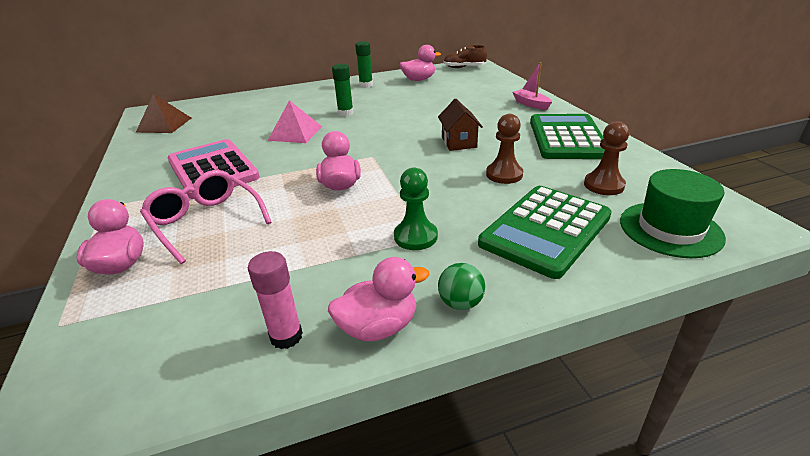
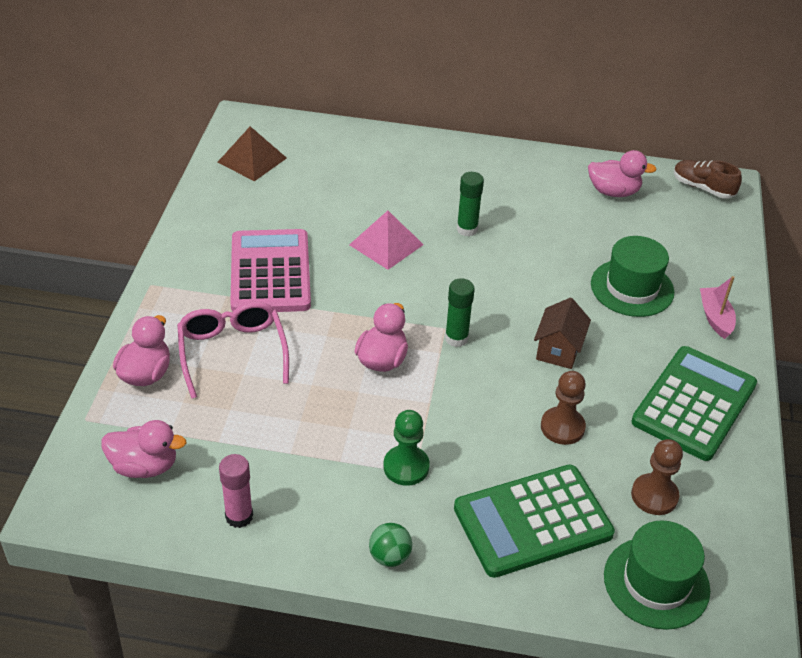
camera: 25 degrees right, 10 degrees up
pink duck [328,257,429,341] -> pink duck moved to [101,420,186,478]
green glue stick [355,41,373,88] -> green glue stick moved to [445,278,475,347]
none -> green hat [591,236,674,317]

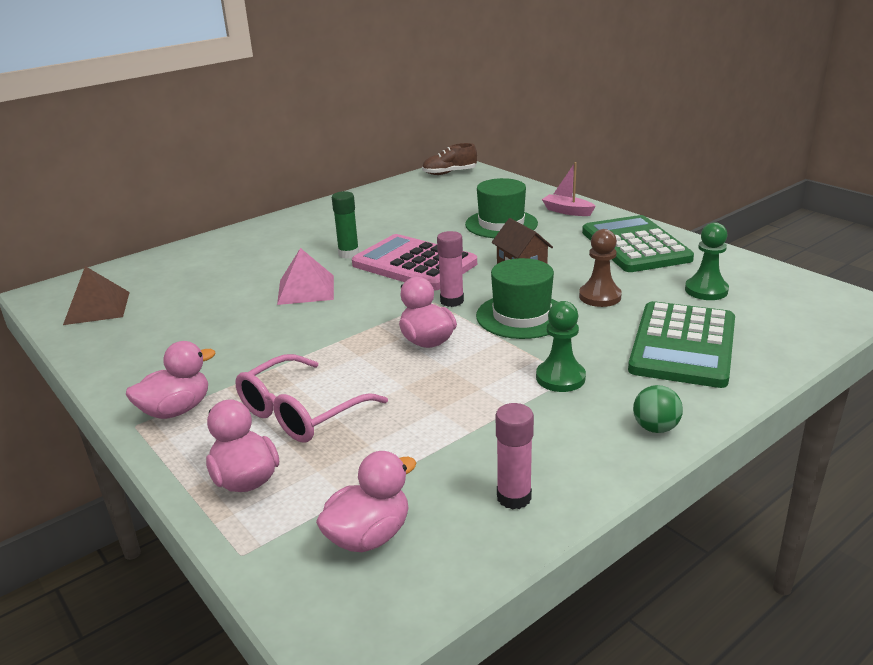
camera: 45 degrees left, 15 degrees down
pink glasses [177,302,289,399] -> pink glasses turned 75 degrees counterclockwise [235,354,388,443]
pink calculator [230,229,311,312] -> pink calculator moved to [352,234,477,290]
green glue stick [445,278,475,347] -> pink glue stick [437,231,464,307]
pink duck [588,150,657,197] -> pink duck moved to [126,341,215,419]
green hat [604,520,710,630] -> green hat moved to [476,258,557,339]
brown pawn [631,439,683,515] -> green pawn [685,222,729,300]

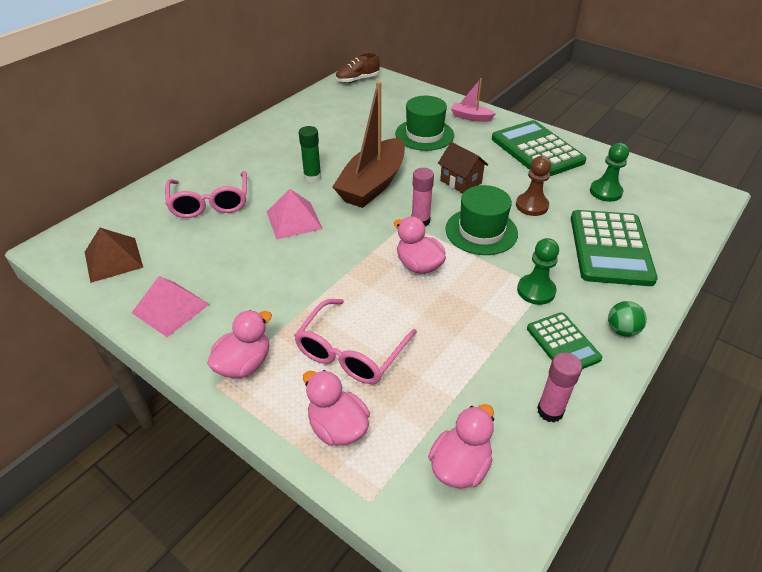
camera: 15 degrees left, 15 degrees up
pink calculator [352,234,477,290] -> brown boat [332,81,405,208]
none -> pink pyramid [132,276,209,337]
none -> pink glasses [165,171,247,218]
none -> green calculator [527,312,603,369]

